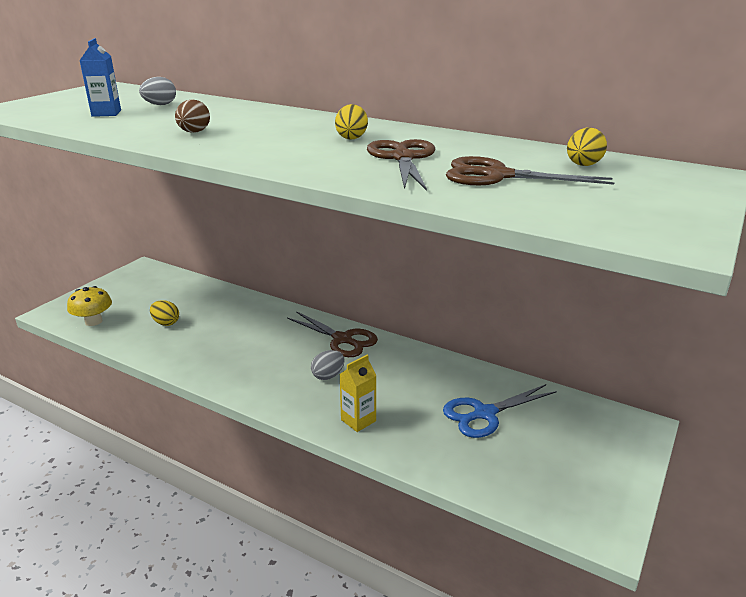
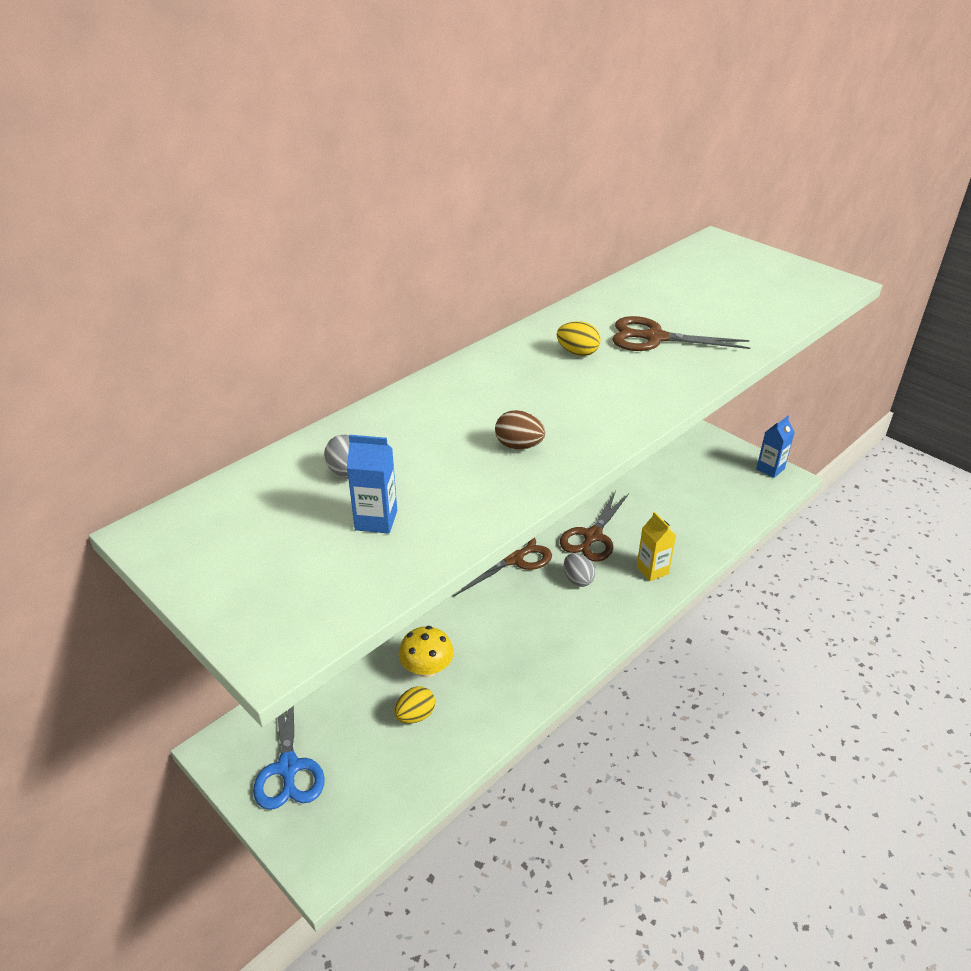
camera: 75 degrees left, 10 degrees up
yellow mushroom [67,286,112,326] -> yellow mushroom moved to [399,626,454,678]
blue scissors [443,384,557,438] -> blue scissors moved to [253,706,325,810]
brown scissors [446,156,615,185] -> brown scissors moved to [560,491,629,562]
yellow egg [567,128,607,166] -> none
none -> blue carton [756,416,795,478]

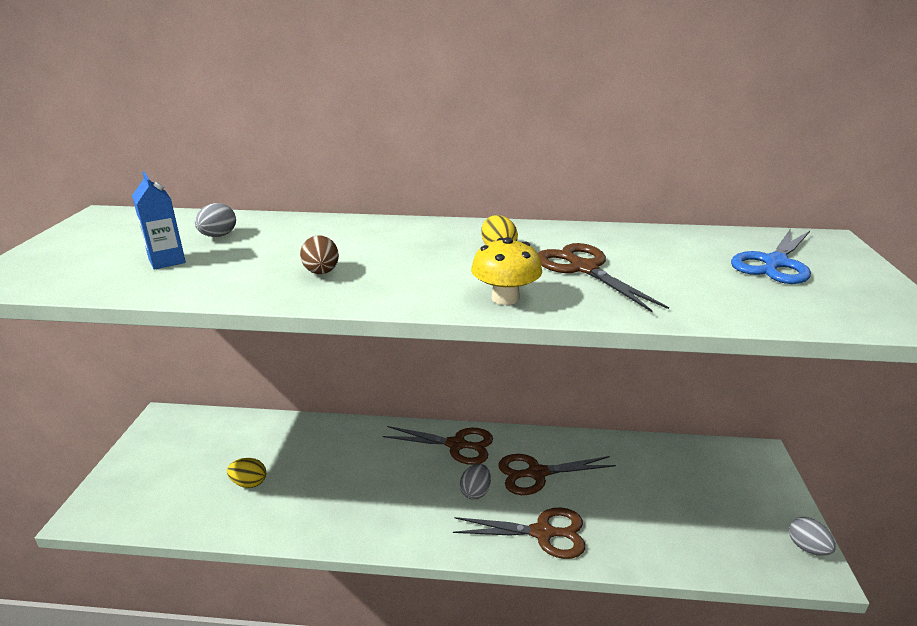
camera: 50 degrees right, 10 degrees down
blue scissors [253,706,325,810] -> blue scissors moved to [731,228,811,284]
yellow mushroom [399,626,454,678] -> yellow mushroom moved to [471,237,542,305]
yellow carton [637,512,676,581] -> brown scissors [453,507,586,559]
blue carton [756,416,795,478] -> grey egg [789,517,836,556]

